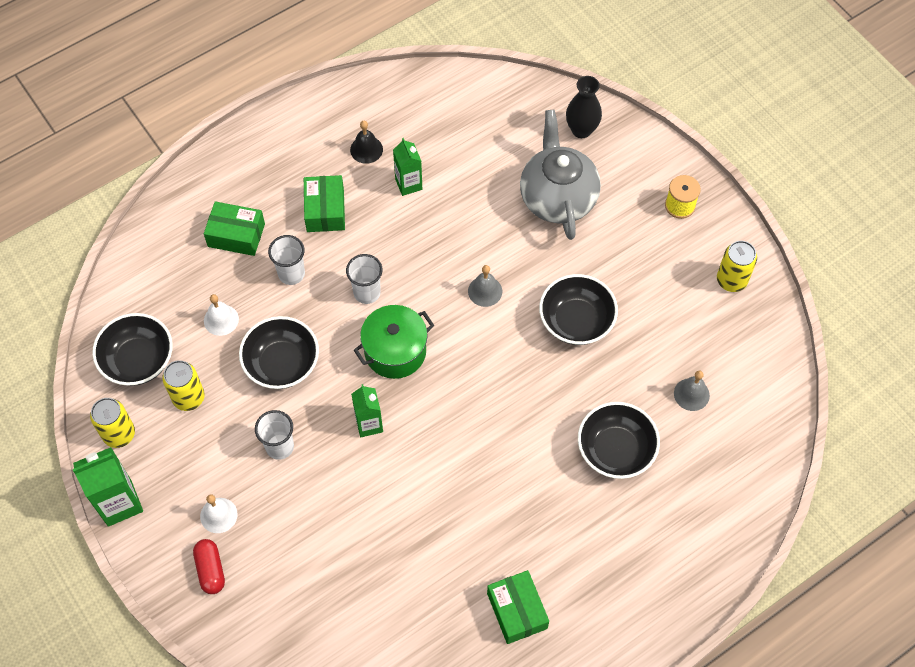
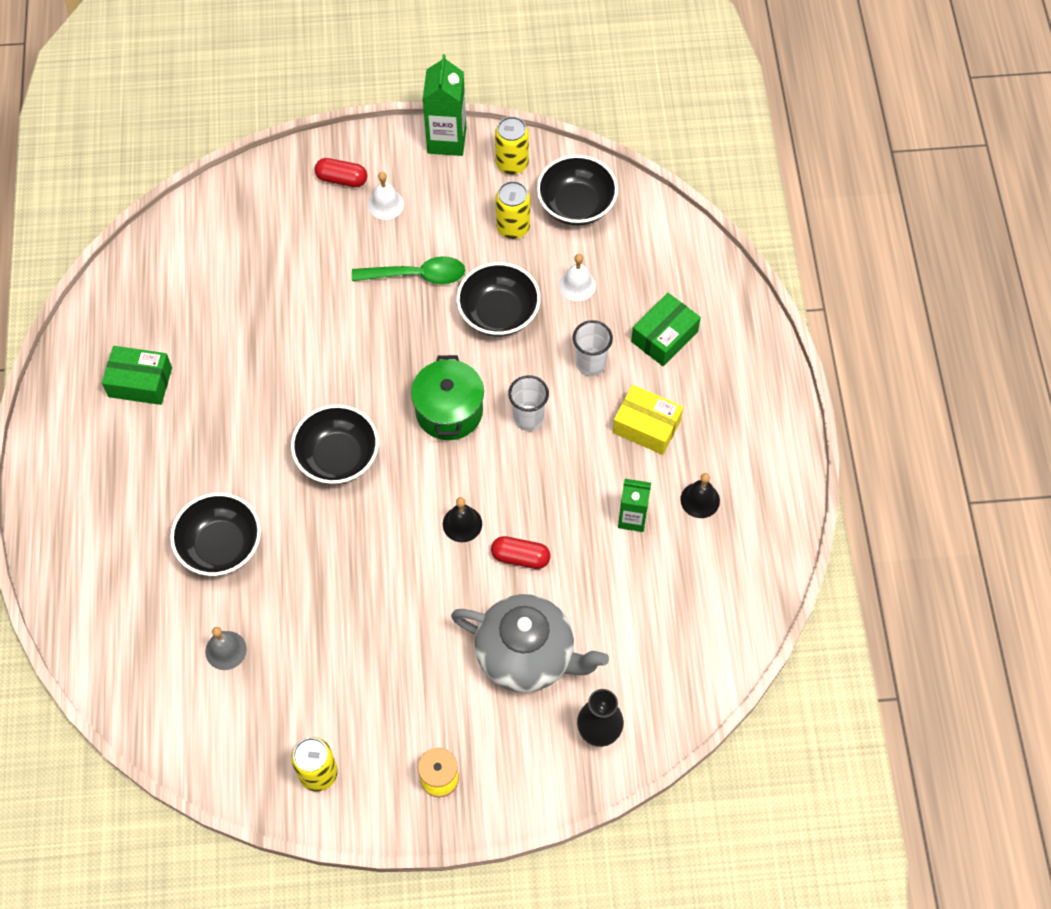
camera: 120 degrees right, 0 degrees up
white cup [255,410,294,460] -> green spoon [352,256,465,284]
green box [304,175,345,232] -> yellow box [613,385,683,455]
green carton [351,384,383,437] -> none
grey bell [468,265,502,307] -> black bell [443,497,482,542]
black bowl [539,274,618,345] -> black bowl moved to [291,405,379,484]
none -> red capsule [491,536,550,569]

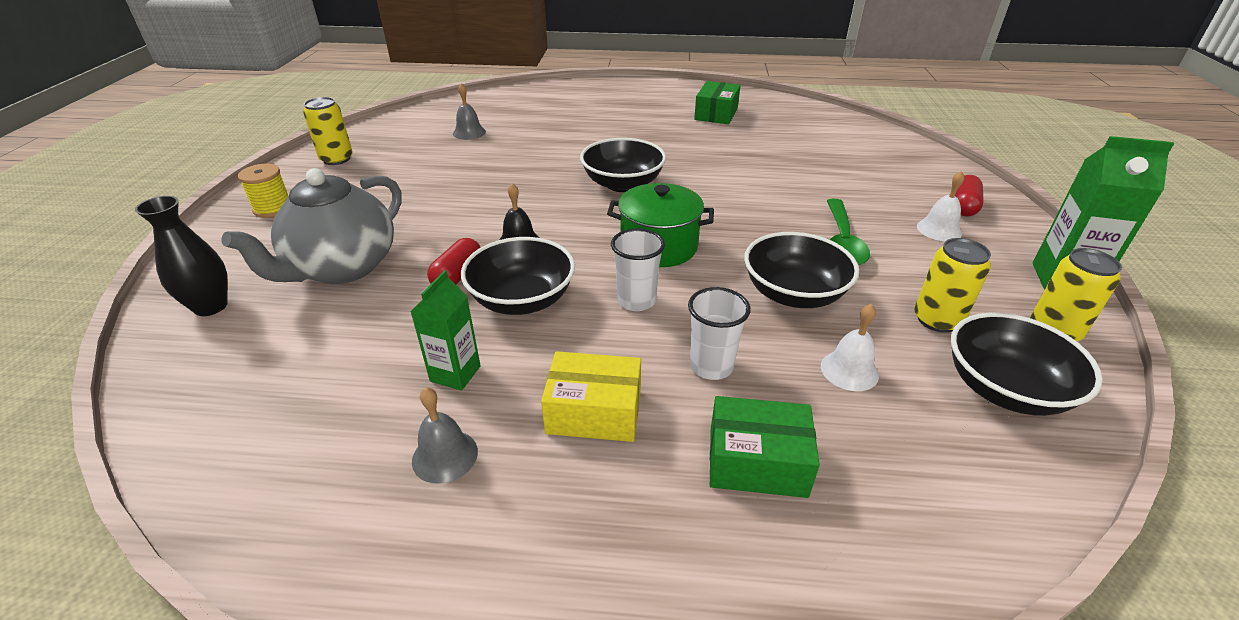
camera: 100 degrees right, 25 degrees down
black bowl [170,493,261,576] -> black bowl moved to [461,237,575,315]
yellow box [613,385,683,455] -> yellow box turned 60 degrees clockwise [541,351,641,442]
green box [631,293,701,366] -> green box turned 45 degrees counterclockwise [710,396,820,498]
black bell [680,473,720,518] -> grey bell [412,387,478,484]

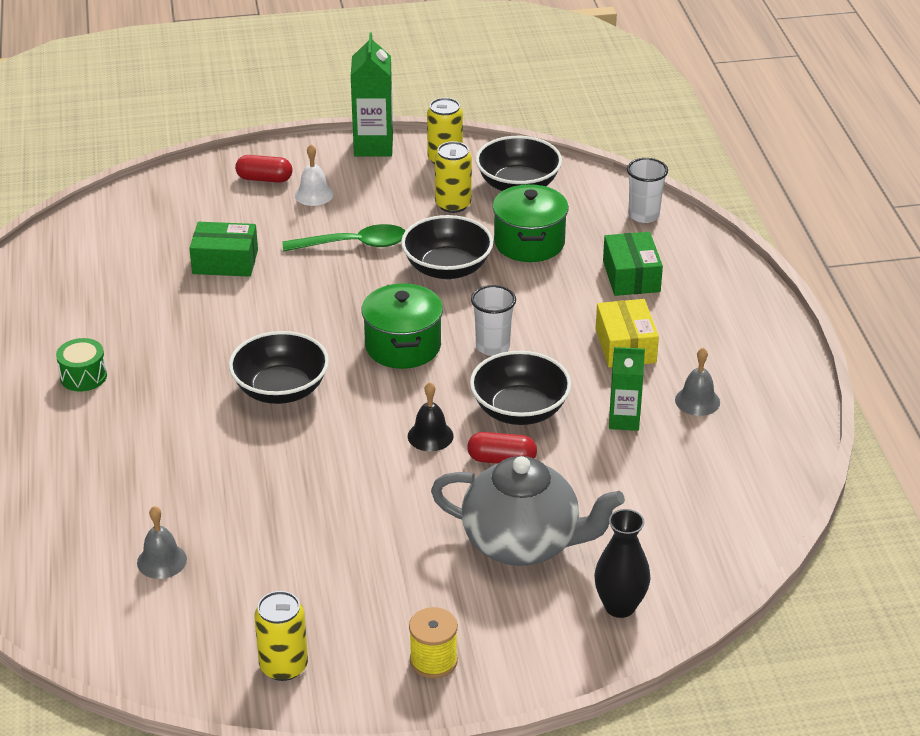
camera: 105 degrees left, 0 degrees up
white cup [688,287,751,380] -> white cup moved to [627,158,668,223]
green box [694,81,740,124] -> green box moved to [189,222,258,277]
white bell [821,304,879,391] -> green pot [492,184,569,262]
none -> green drum [56,338,107,392]

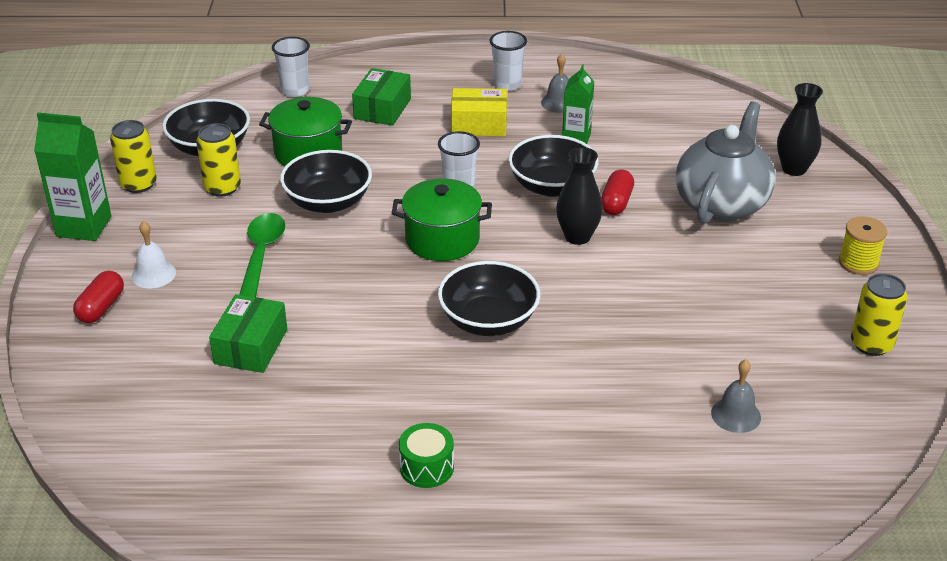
camera: 80 degrees left, 0 degrees up
black bell [408,382,454,451] -> black vase [556,147,603,245]
green box [603,232,663,296] -> green box turned 75 degrees counterclockwise [352,68,411,126]
none -> white cup [490,31,527,91]

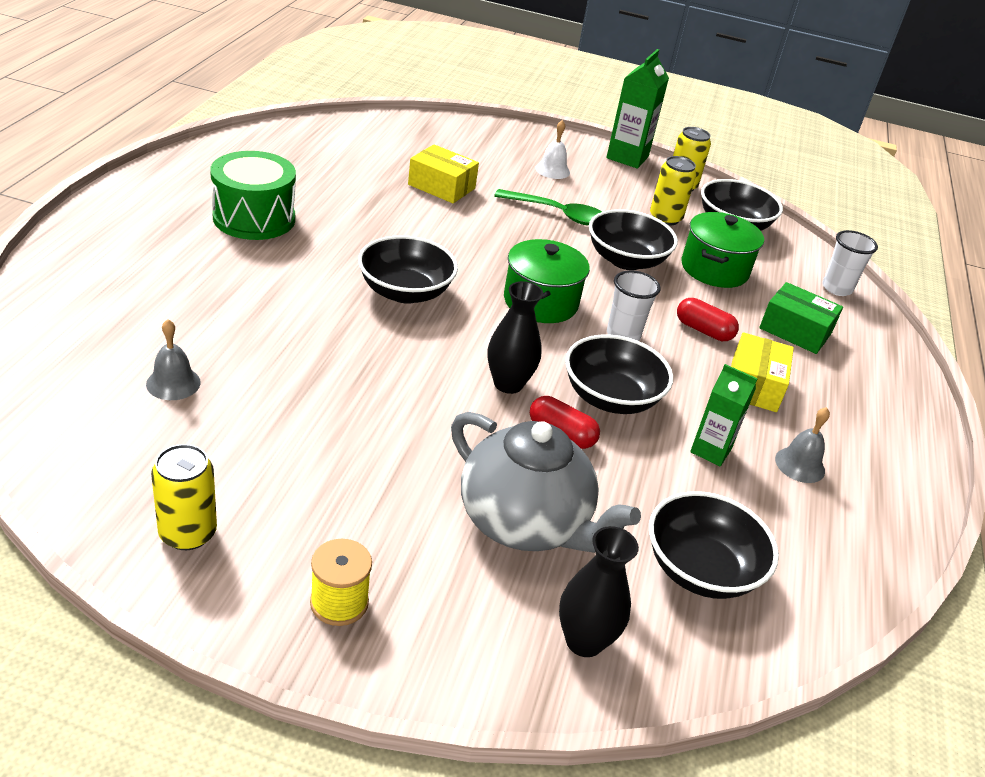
camera: 100 degrees right, 0 degrees up
red capsule [73,271,124,323] -> red capsule moved to [677,298,739,341]
green box [209,294,287,373] -> yellow box [408,144,479,203]
green drum [399,423,454,488] -> green drum [210,151,296,240], size x1.85
white cup [490,31,527,91] -> none
none -> black bowl [649,491,779,599]

